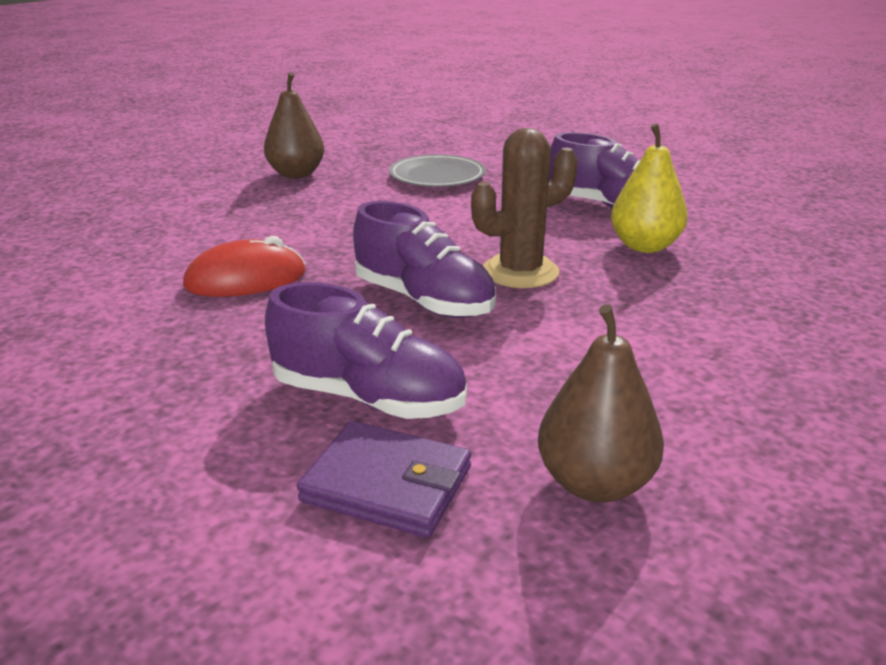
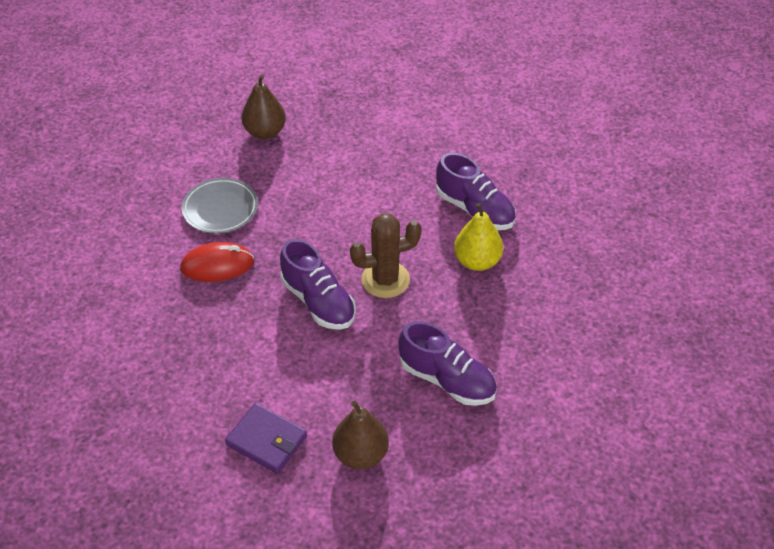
camera: 10 degrees right, 20 degrees up
purple shoe [265,282,467,419] -> purple shoe moved to [398,321,497,406]
grey plate [389,154,486,187] -> grey plate moved to [182,178,258,234]

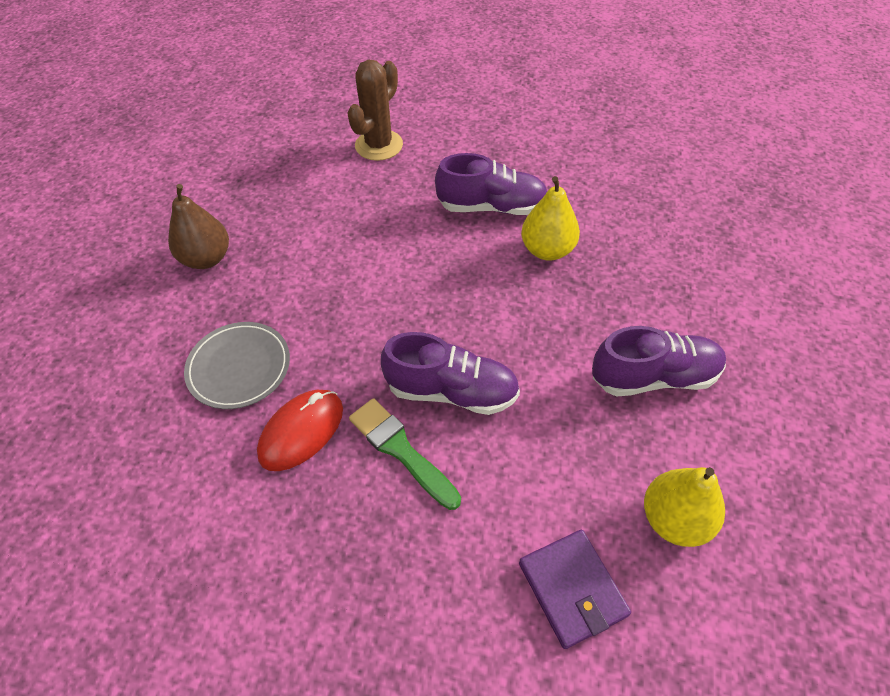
camera: 40 degrees left, 5 degrees up
purple wallet [225,403,307,474] -> purple wallet turned 75 degrees clockwise [519,530,631,649]
brown pear [332,401,389,469] -> yellow pear [644,467,725,547]
brown cactus [350,213,422,298] -> brown cactus moved to [348,60,403,161]
none -> green brush [349,398,461,510]

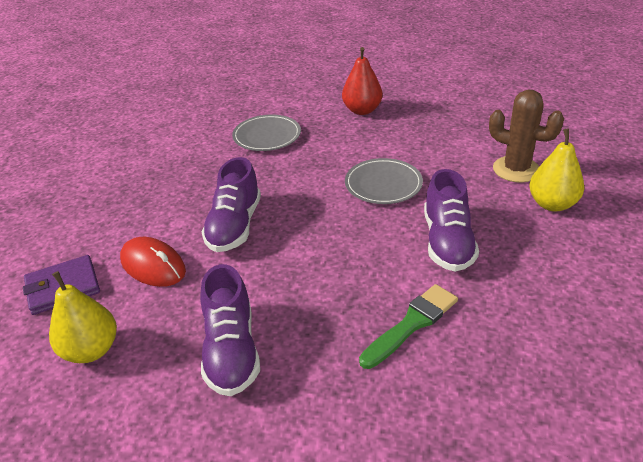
camera: 90 degrees right, 15 degrees down
brown pear [168,184,229,269] -> red pear [342,47,383,115]
red mouse [257,390,343,471] -> red mouse moved to [120,237,186,287]
green brush [349,398,461,510] -> green brush moved to [359,284,458,369]
yellow pear [521,176,580,261] -> yellow pear moved to [529,129,584,212]
none -> grey plate [345,158,423,204]

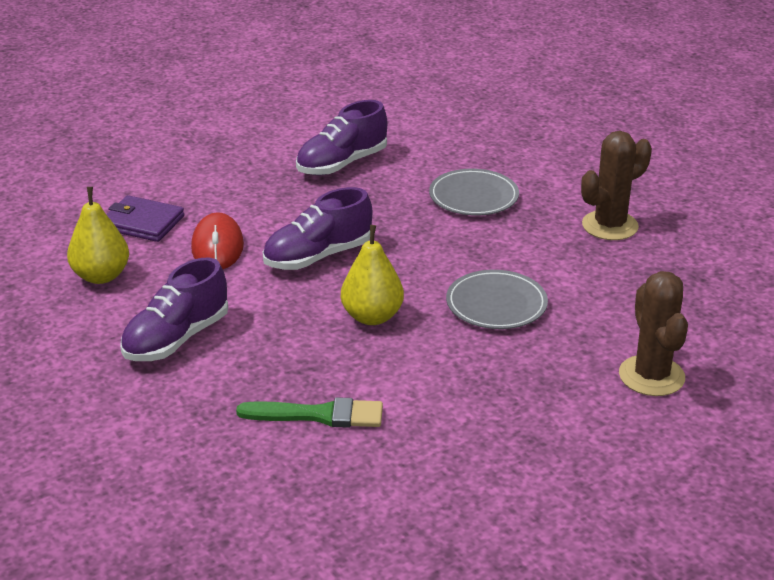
camera: 45 degrees right, 5 degrees down
red pear [342,47,383,115] -> brown cactus [581,131,652,240]
purple shoe [424,169,479,272] -> purple shoe moved to [296,100,387,176]
yellow pear [529,129,584,212] -> yellow pear moved to [341,225,404,325]

